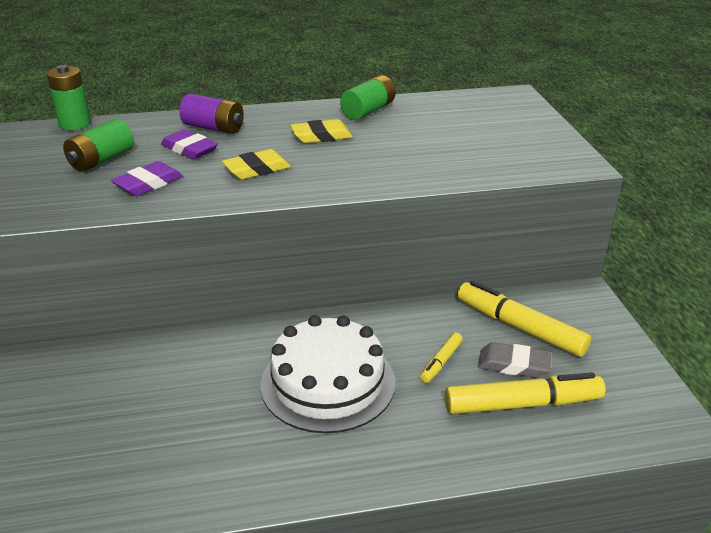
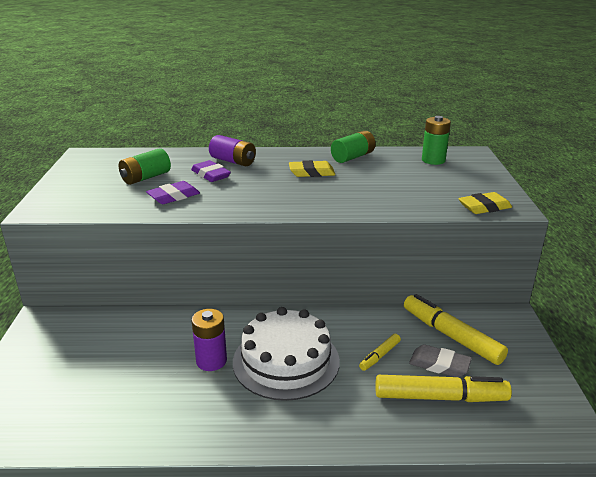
camera: 10 degrees right, 5 degrees down
green battery [47,65,91,130] -> green battery moved to [422,116,451,165]
yellow eraser [222,149,291,180] -> yellow eraser moved to [458,192,512,214]
none -> purple battery [191,309,227,371]

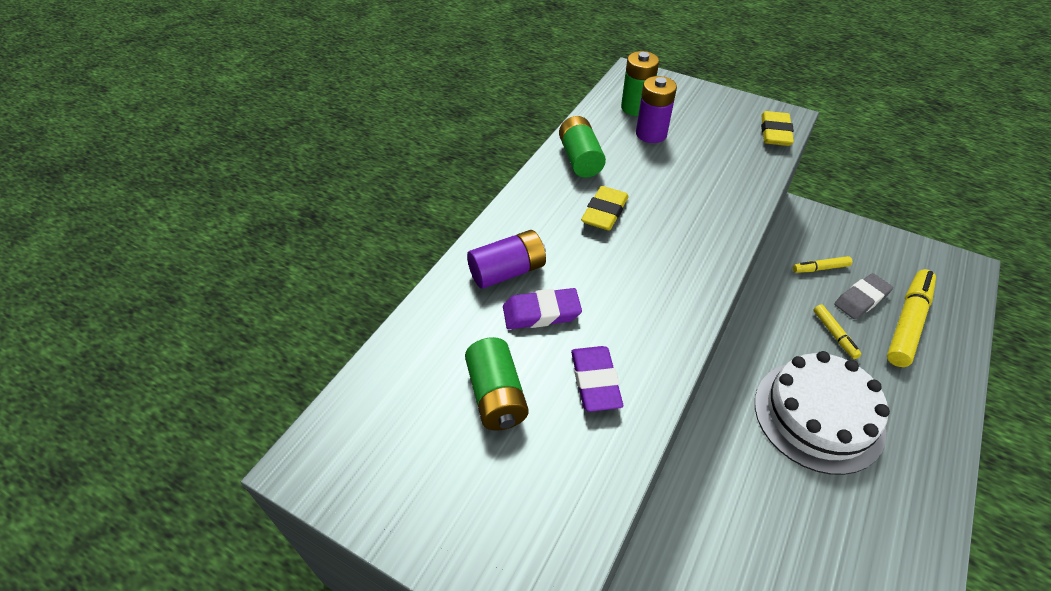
camera: 60 degrees left, 20 degrees up
purple battery [191,309,227,371] -> purple battery moved to [636,76,677,143]
yellow marker [404,294,508,365] -> yellow marker [793,256,852,273], size x0.50

